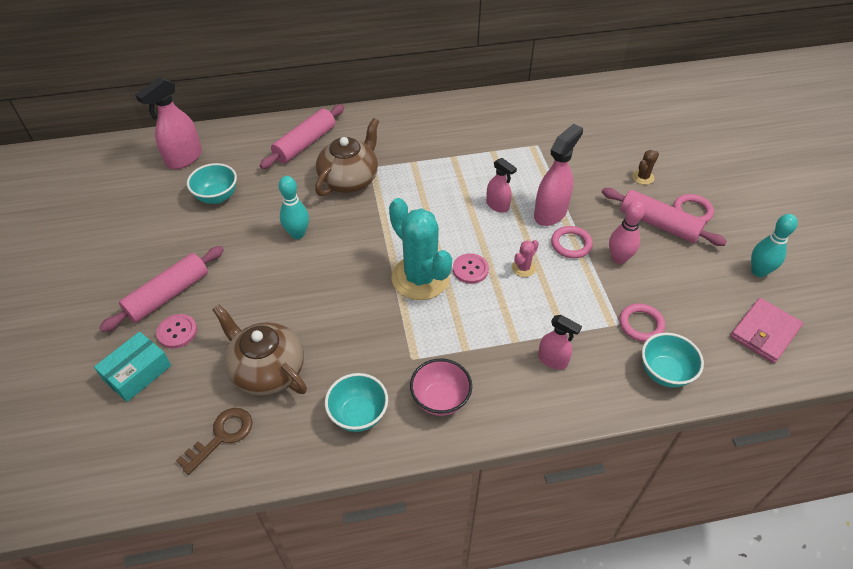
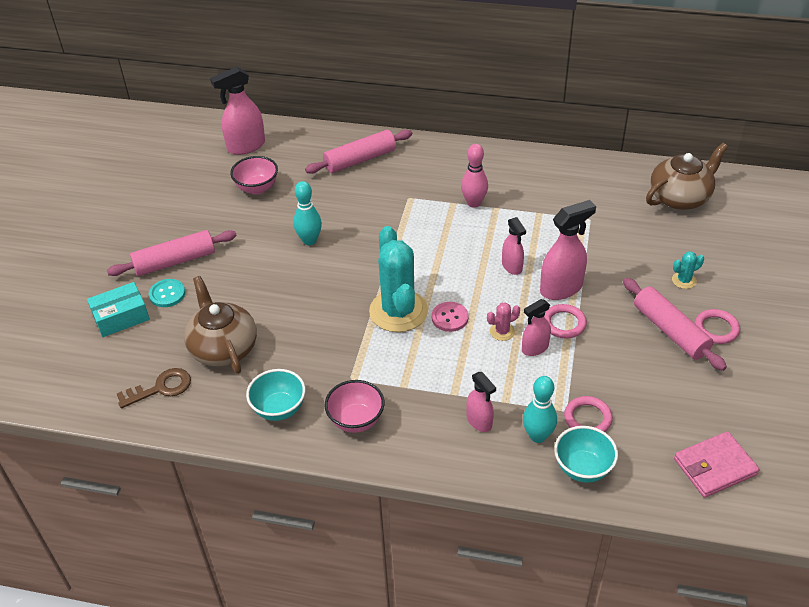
camera: 25 degrees right, 5 degrees down
pink button [156,314,197,348] -> turquoise button [149,279,185,307]
turquoise bowl [187,163,237,204] -> pink bowl [230,156,278,195]
brown teapot [315,118,379,196] -> brown teapot moved to [646,143,728,210]
pink bowling pin [609,201,645,264] -> pink bowling pin moved to [461,144,488,208]
brown cactus [632,150,659,185] -> turquoise cactus [672,251,704,289]
turquoise bowling pin [751,214,798,277] -> turquoise bowling pin moved to [523,376,557,443]
none -> pink spray bottle [522,299,551,356]

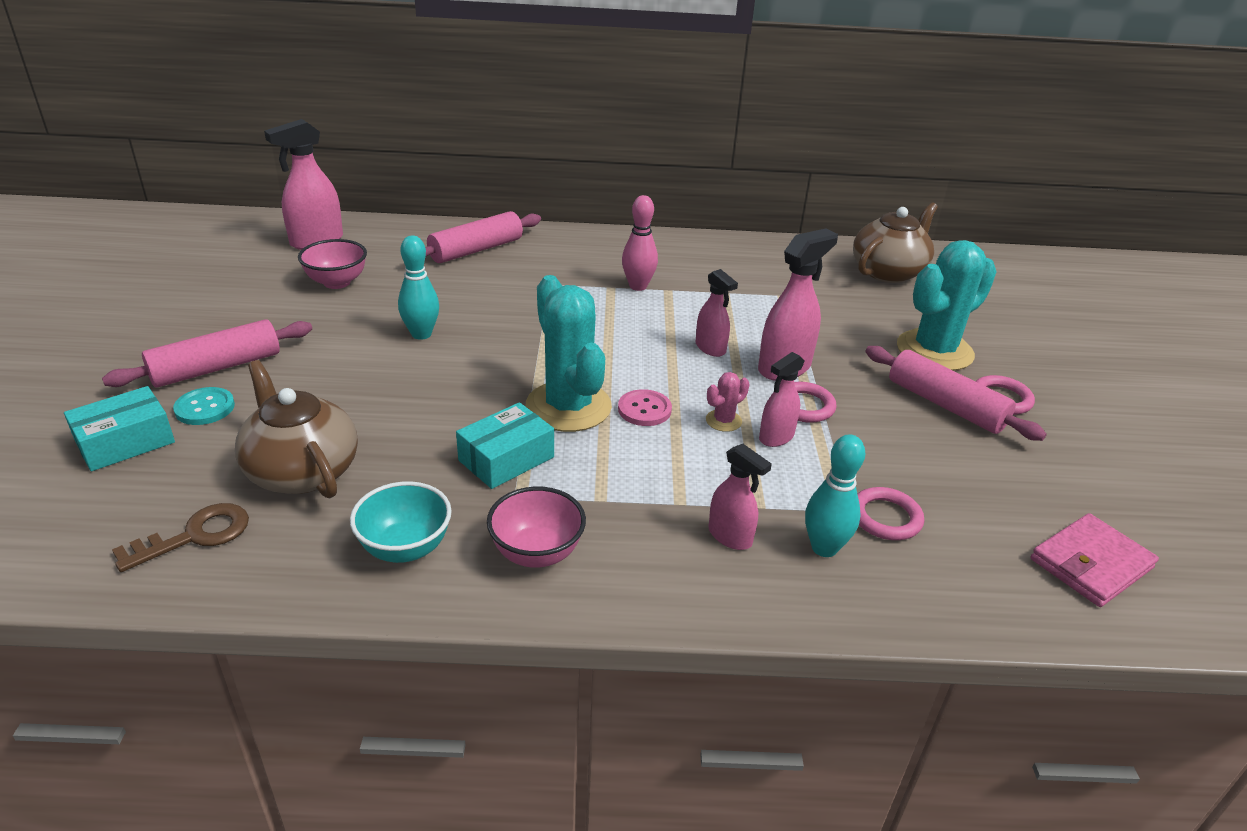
camera: 15 degrees left, 10 degrees down
turquoise bowl [554,426,618,483] -> none
turquoise cactus [672,251,704,289] -> turquoise cactus [897,240,997,371], size x2.37
none -> turquoise box [456,402,554,489]

